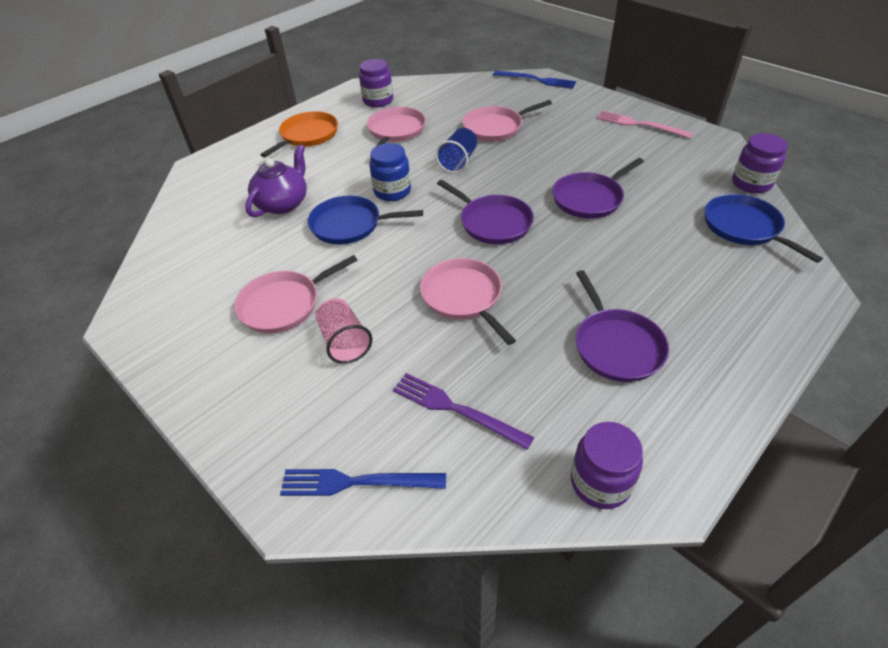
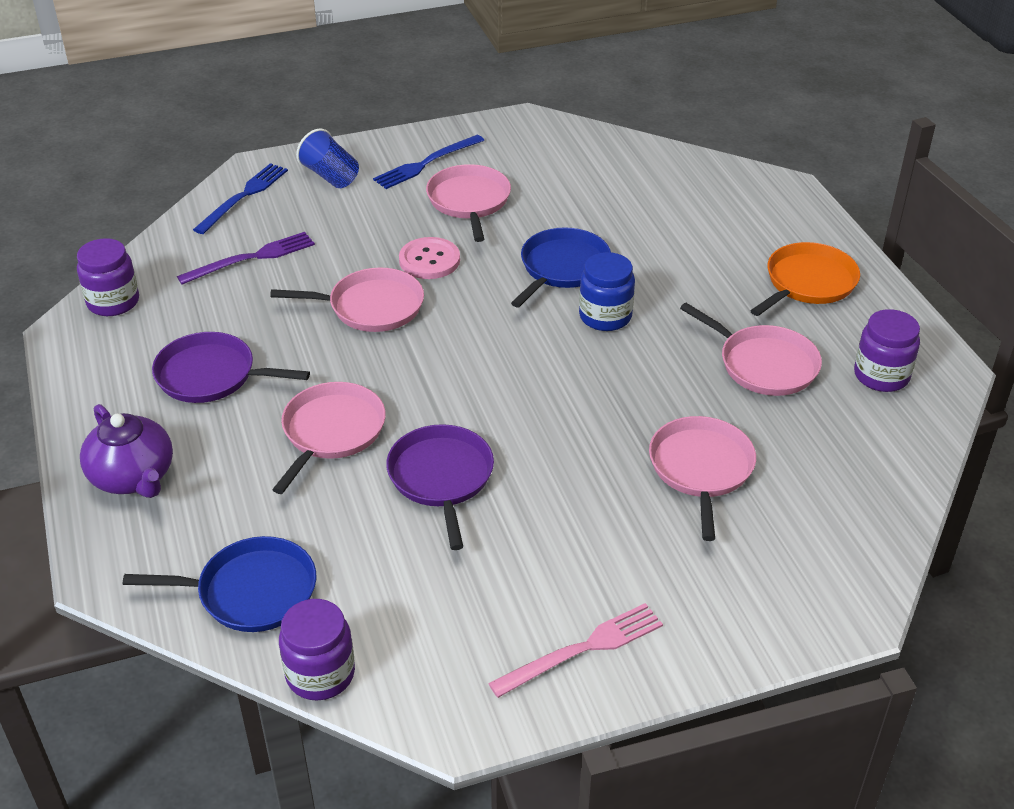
camera: 115 degrees right, 5 degrees down
purple teapot [245,144,307,217] -> purple teapot moved to [80,404,173,498]
orange pan [260,111,338,158] -> orange pan turned 105 degrees counterclockwise [750,242,860,316]
pink cup [315,298,372,364] -> none
blue cup [436,128,477,173] -> blue cup moved to [296,128,359,188]
purple pan [437,180,534,244] -> none
blue fork [493,71,576,89] -> blue fork moved to [373,135,484,189]
none -> pink pan [272,382,386,494]
none -> pink button [399,237,460,279]

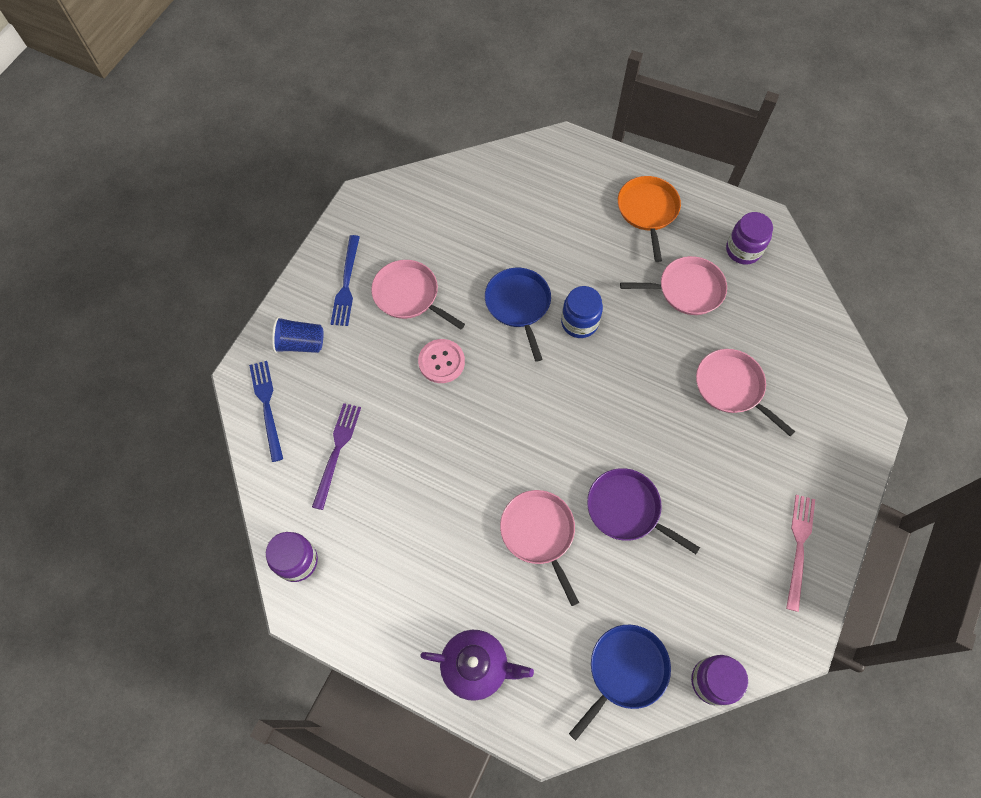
camera: 45 degrees left, 25 degrees up
purple pan [152,332,310,403] -> none
pink pan [270,268,424,332] -> none

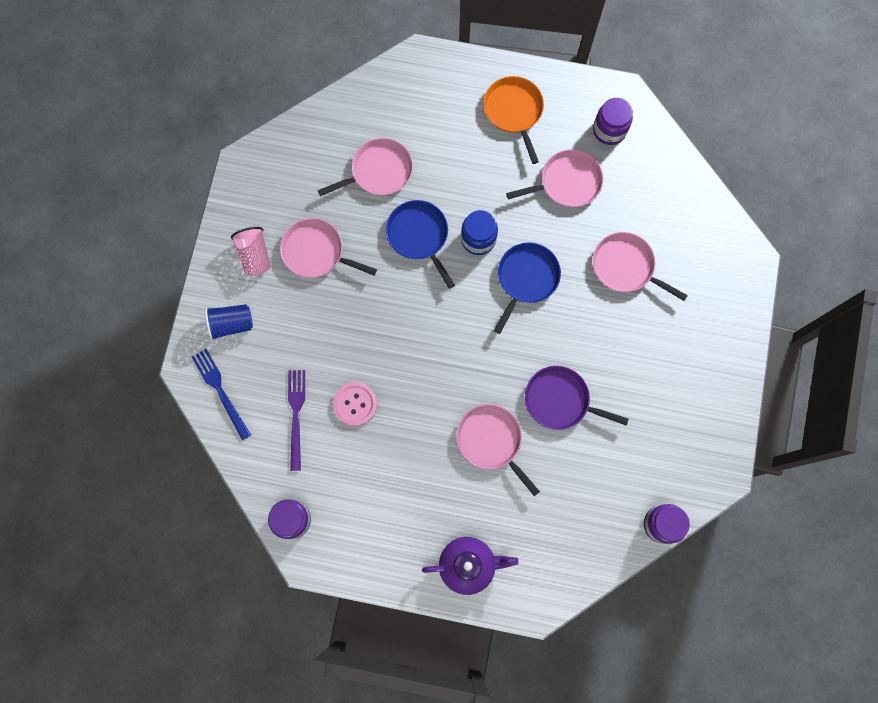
camera: 15 degrees left, 10 degrees up
blue fork [331,235,360,326] -> pink cup [231,227,271,276]
pink button [418,339,465,383] -> pink button moved to [333,382,377,426]
blue pan [569,625,671,740] -> blue pan moved to [494,243,561,334]
pink fork [786,495,815,612] -> none
none -> pink pan [318,138,413,196]

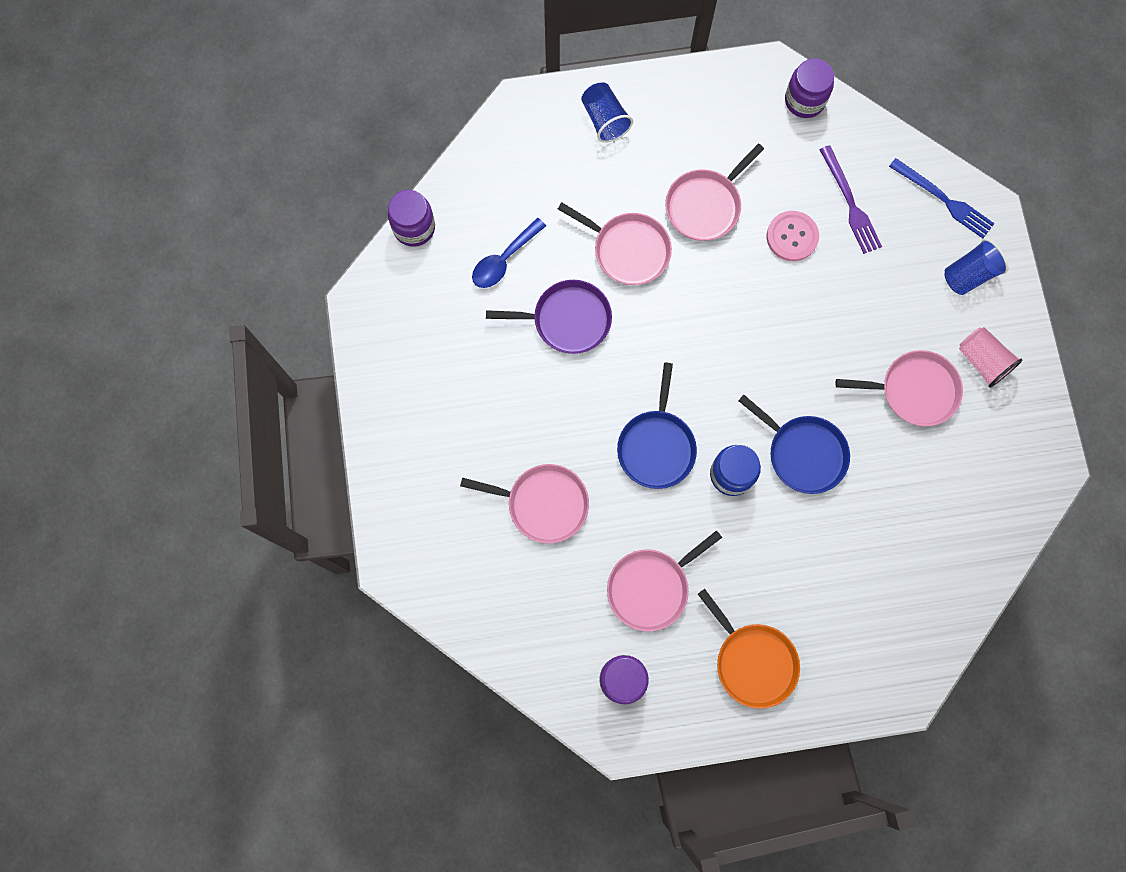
camera: 160 degrees right, 0 degrees up
pink pan [318,138,413,196] -> pink pan moved to [665,144,764,241]
purple teapot [422,537,519,595] -> blue cup [581,82,633,143]
none -> blue spoon [472,218,546,288]

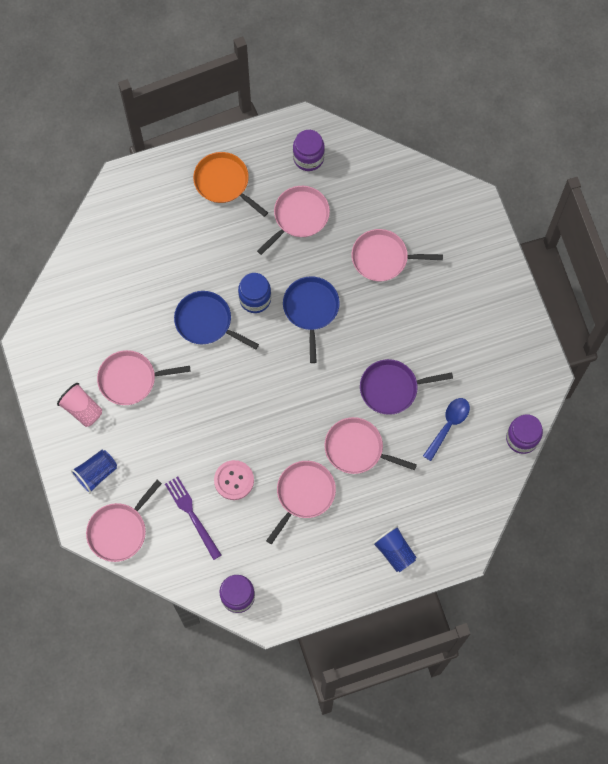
camera: 170 degrees right, 5 degrees down
blue fork [889,158,995,238] -> pink pan [86,480,162,562]

